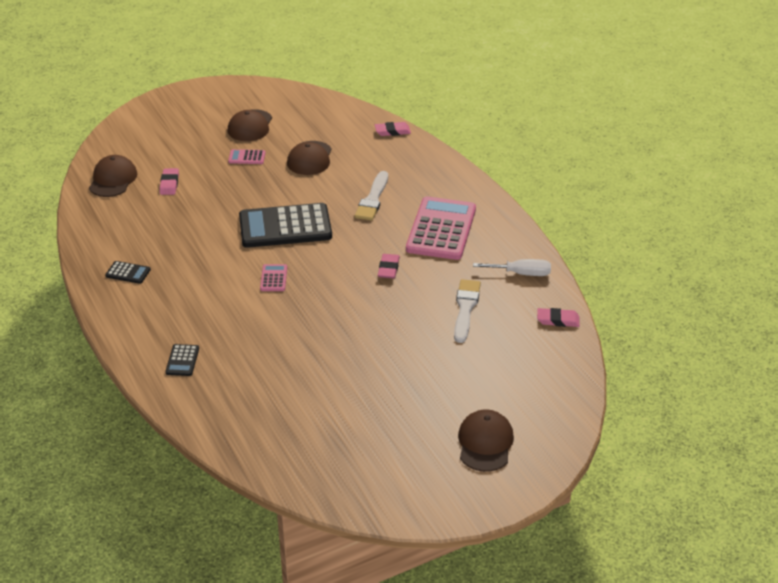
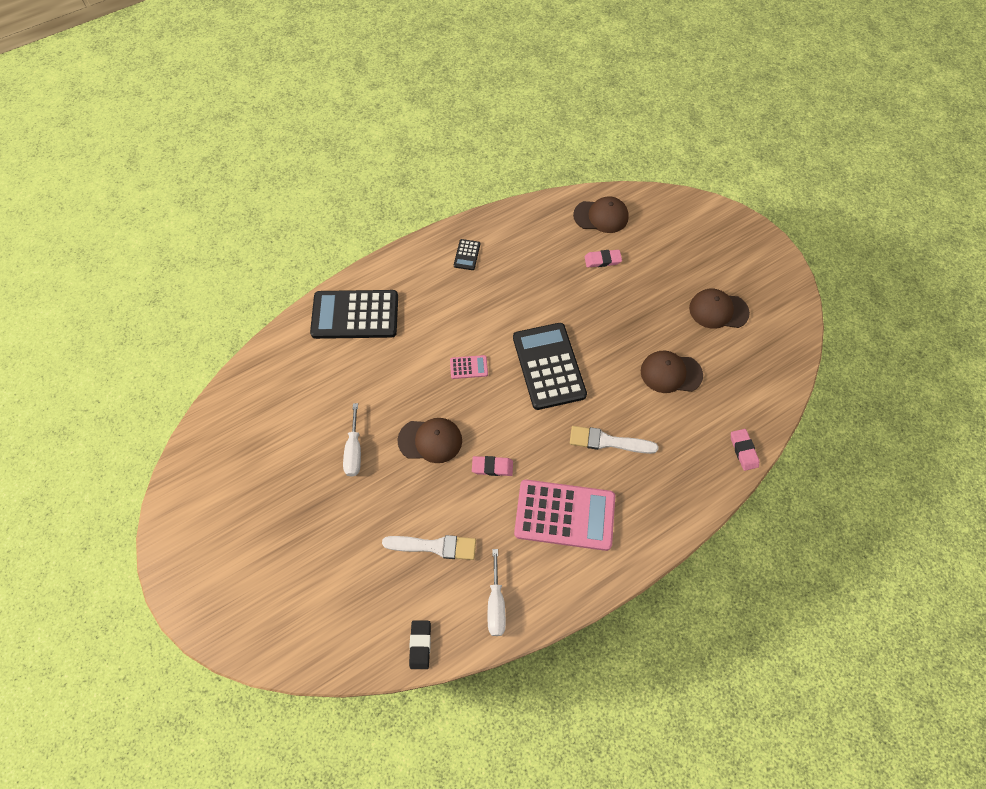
camera: 85 degrees right, 25 degrees up
black calculator [165,344,199,376] -> black calculator [310,290,398,339], size x2.37
pink calculator [228,149,266,164] -> none
brown cap [458,409,514,472] -> brown cap moved to [398,418,462,463]
pink eraser [537,308,580,327] -> black eraser [409,620,431,669]
none -> white screwdriver [343,403,361,476]

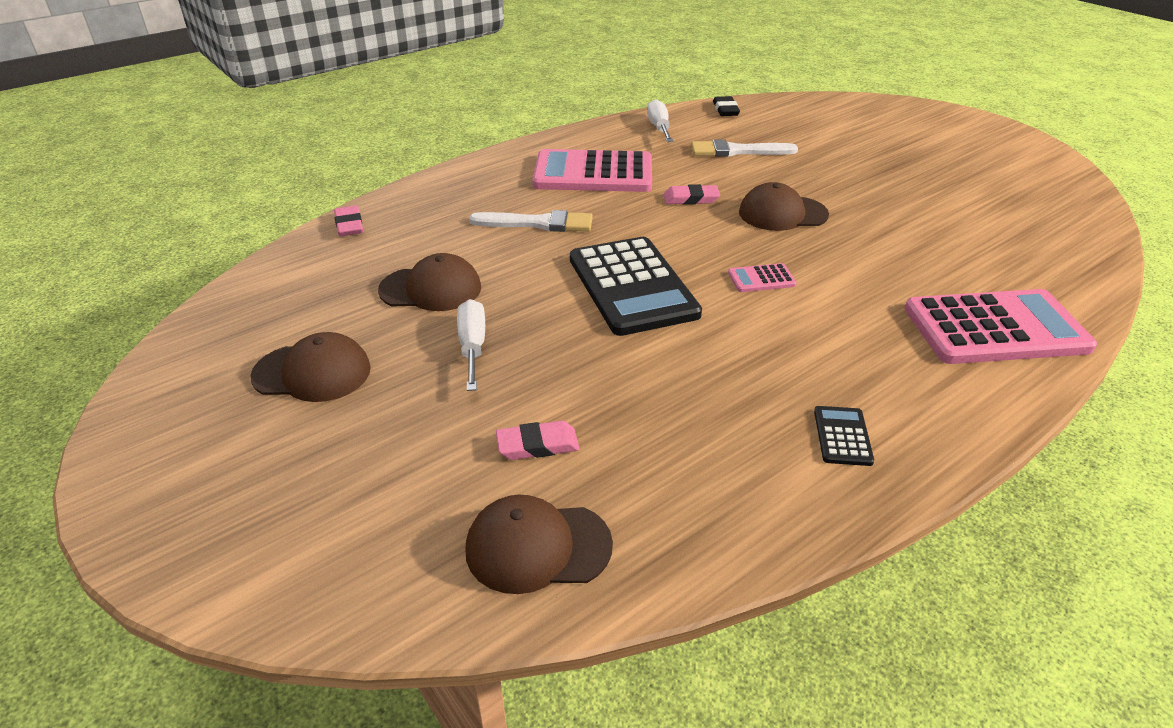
camera: 175 degrees right, 25 degrees down
black calculator [310,290,398,339] -> pink calculator [904,289,1097,364]
white screwdriver [343,403,361,476] -> white screwdriver moved to [457,299,485,391]

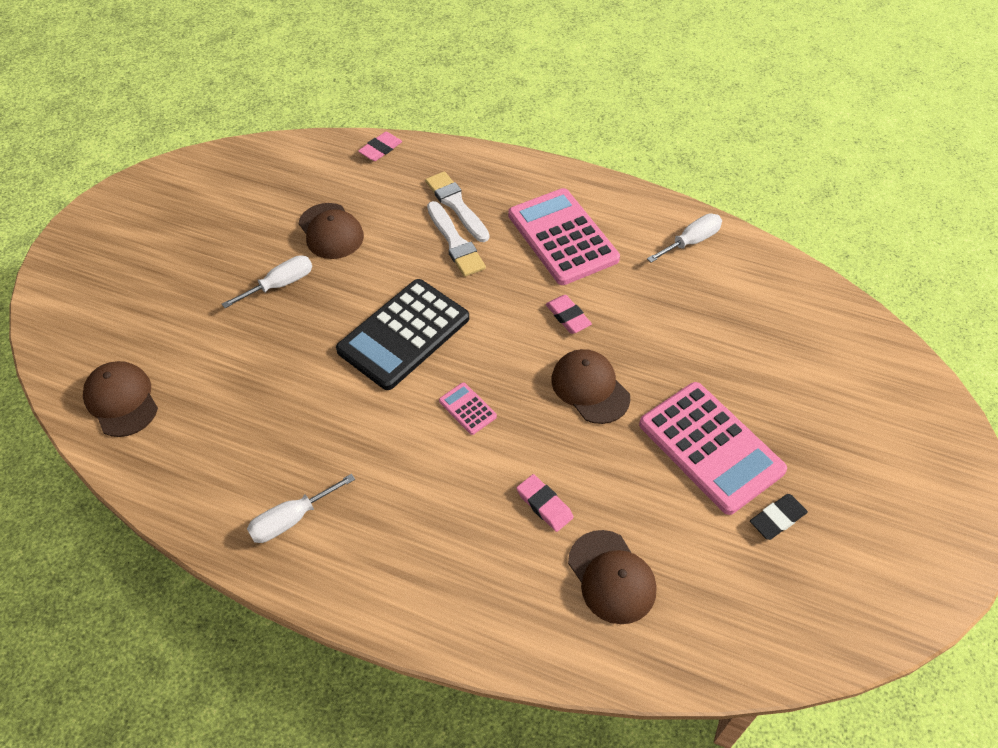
camera: 60 degrees right, 15 degrees up
brown cap [250,332,371,402] -> brown cap moved to [568,530,656,624]
pink eraser [496,421,580,460] -> pink eraser moved to [516,474,574,532]
white brush [691,140,798,157] -> white brush moved to [425,171,489,242]
black eraser [713,96,740,116] -> black eraser moved to [750,494,808,540]
black calculator [814,406,874,466] -> white screwdriver [247,474,355,543]
pink calculator [904,289,1097,364] -> pink calculator moved to [639,382,787,515]

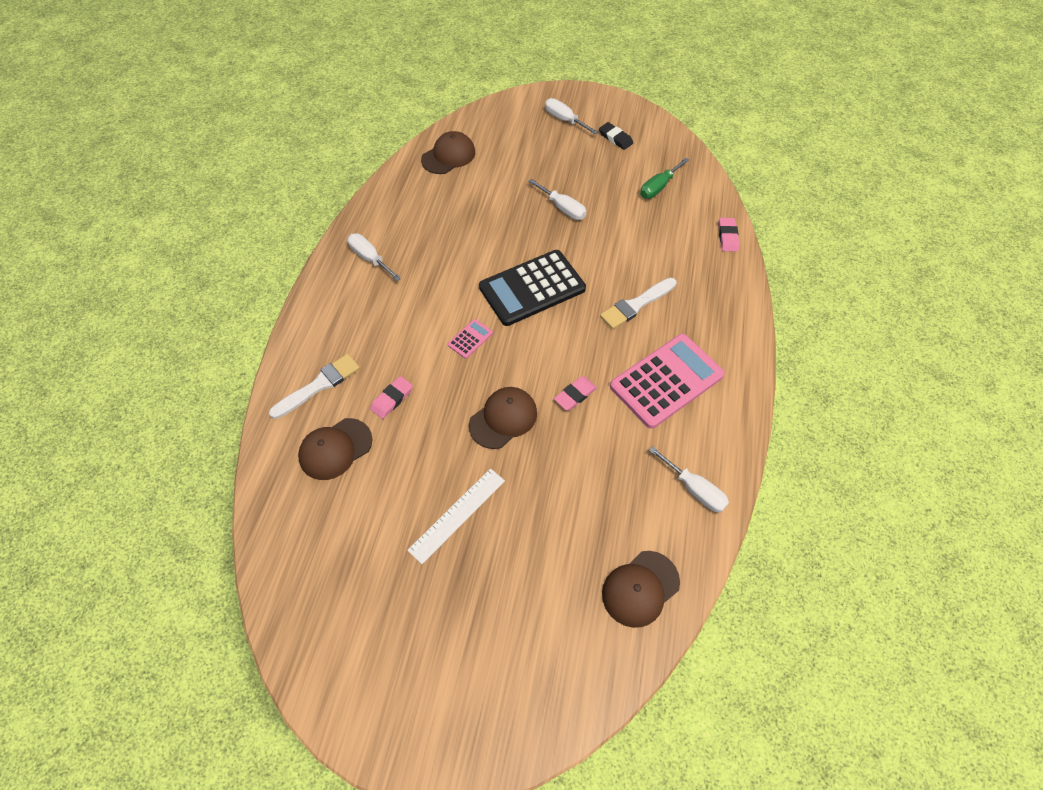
camera: 80 degrees right, 5 degrees up
brown cap [298,203,364,259] -> brown cap moved to [602,551,680,628]
black calculator [336,279,469,390] -> black calculator turned 60 degrees counterclockwise [479,250,586,326]
pink eraser [358,132,403,161] -> pink eraser turned 60 degrees clockwise [718,218,739,252]
white brush [425,171,489,242] -> white brush moved to [269,354,360,419]
pink calculator [639,382,787,515] -> white ruler [407,468,505,564]
black eraser [750,494,808,540] -> black eraser moved to [599,122,633,150]
none -> white screwdriver [545,98,598,134]
none -> green screwdriver [640,158,689,199]

